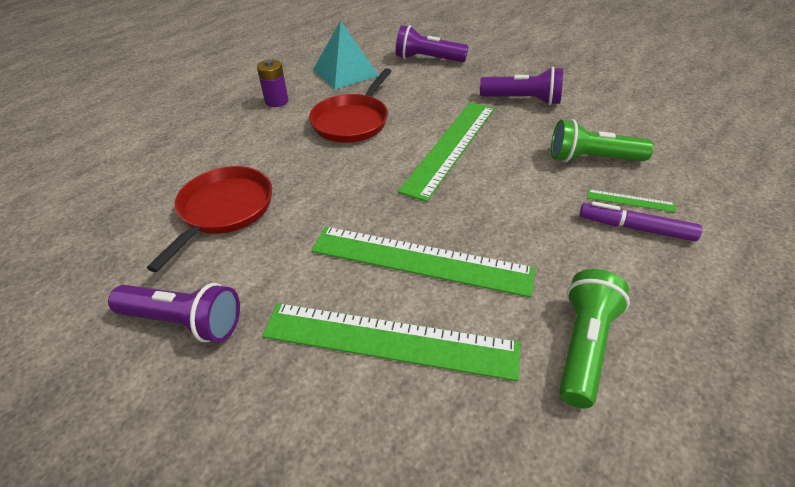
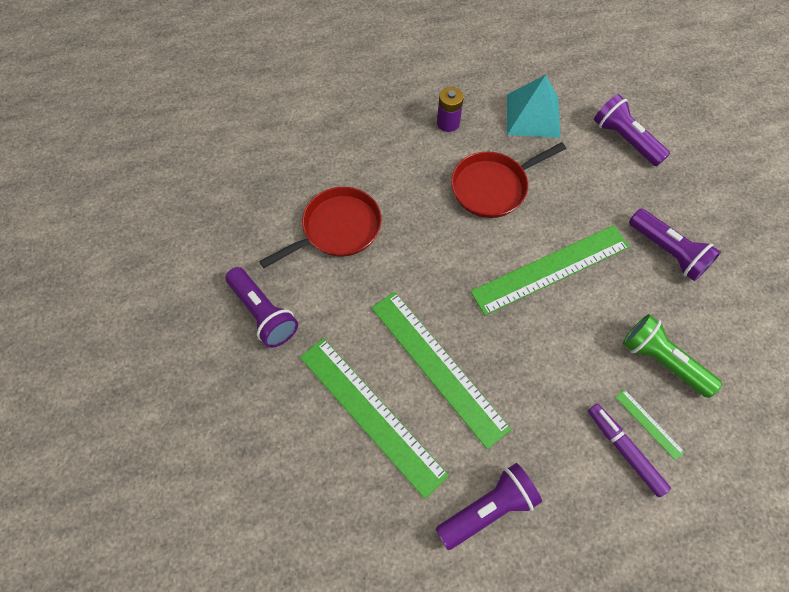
camera: 35 degrees right, 20 degrees up
green flashlight [559,269,630,408] -> purple flashlight [436,463,542,550]

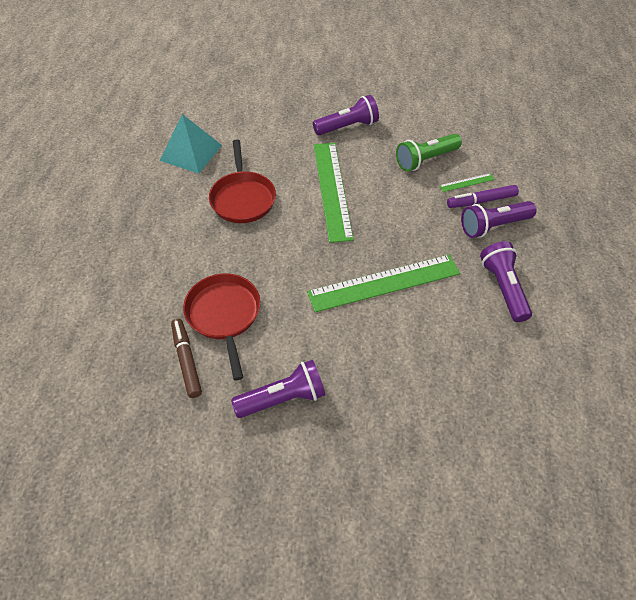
camera: 70 degrees left, 10 degrees down
green ruler [300,338,449,499] -> none
purple battery [437,87,464,132] -> none
purple flashlight [594,94,670,166] -> purple flashlight moved to [461,201,536,238]
none -> brown marker [171,318,202,398]

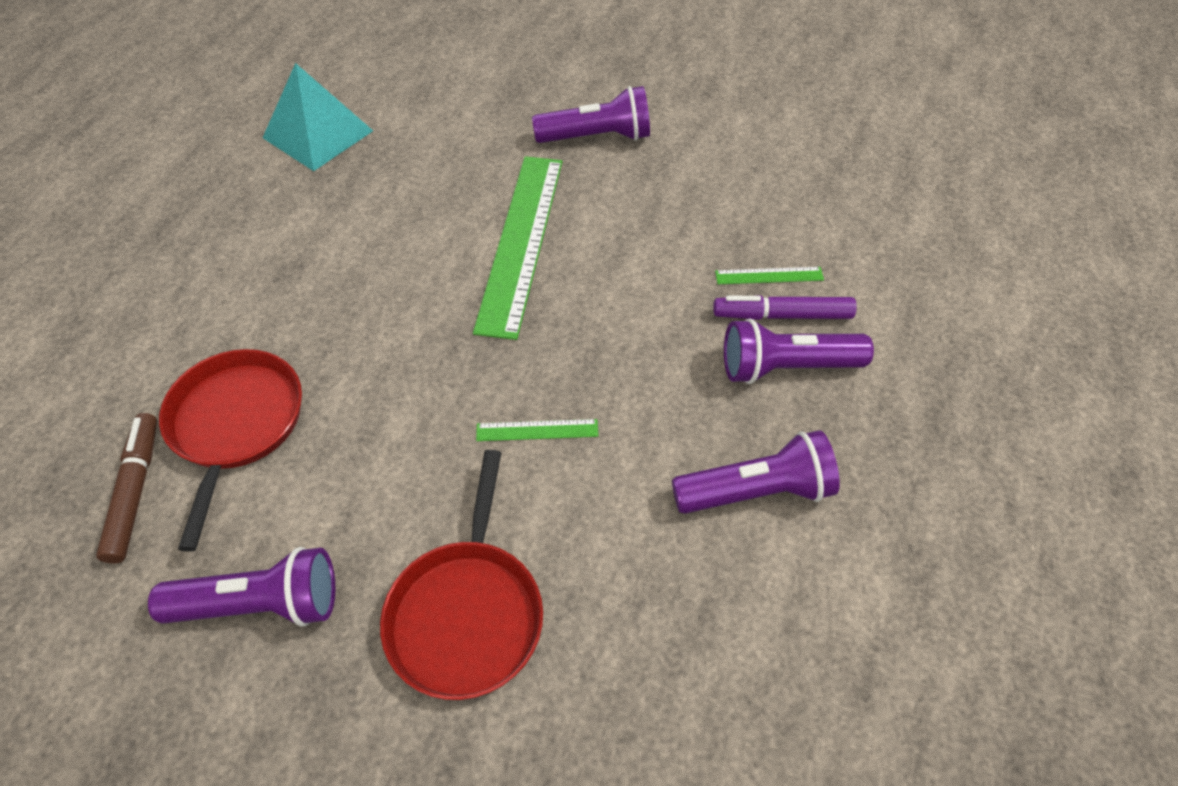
camera: 15 degrees right, 0 degrees up
red pan [209,140,276,223] -> red pan moved to [380,450,543,700]
green ruler [307,255,460,312] -> green ruler [476,419,598,441], size x0.42
green flashlight [396,134,462,172] -> none
purple flashlight [480,241,532,322] -> purple flashlight turned 75 degrees clockwise [672,430,840,514]

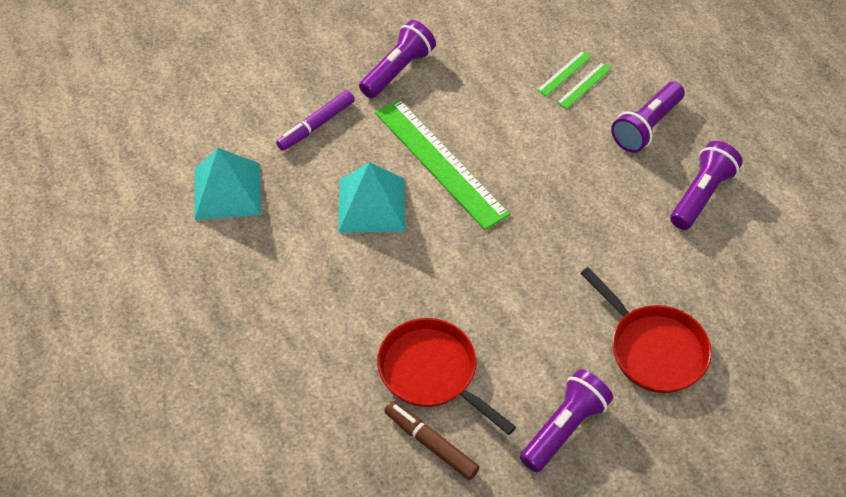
camera: 45 degrees left, 0 degrees up
green ruler [476,419,598,441] -> green ruler moved to [537,50,592,96]
purple marker [713,295,857,320] -> purple marker moved to [276,90,355,151]
none -> turquoise pyramid [338,162,405,233]

